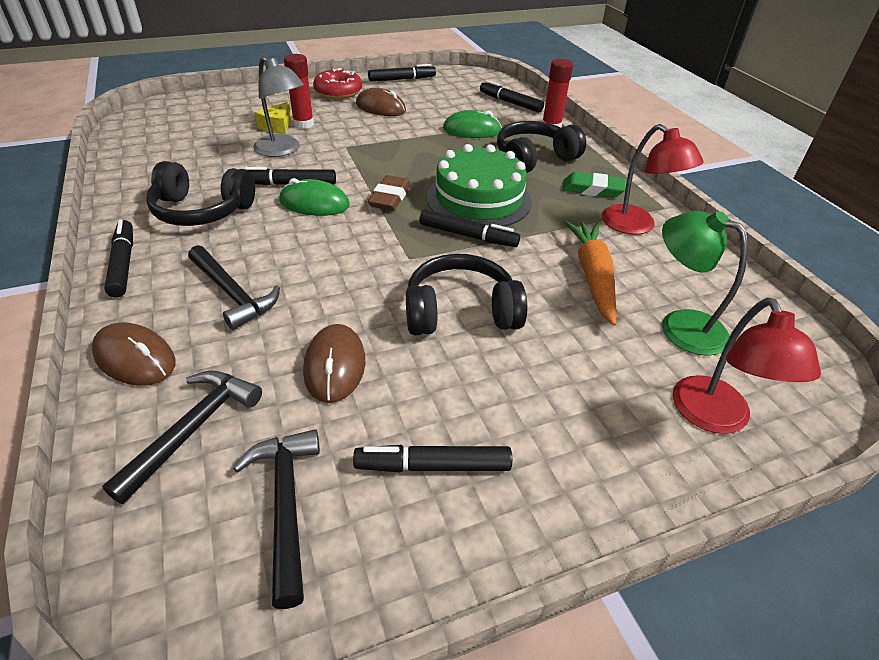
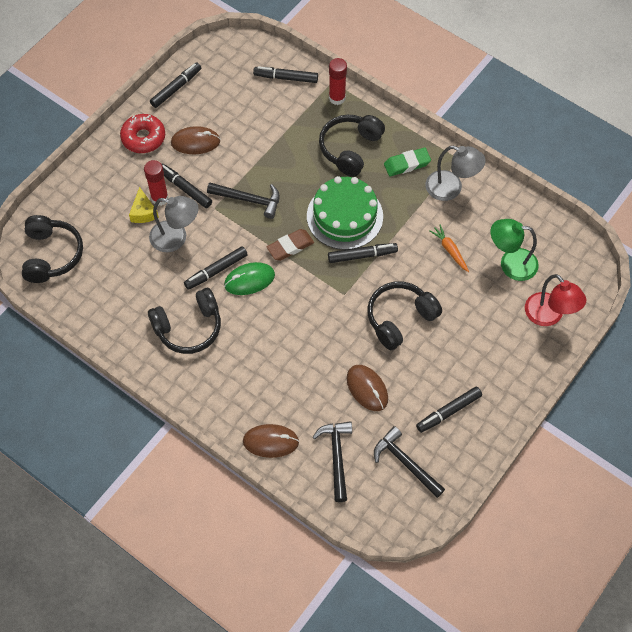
camera: 30 degrees left, 20 degrees up
black marker [104,219,133,298] -> black marker moved to [162,164,212,208]
black hammer [188,245,280,330] -> black hammer moved to [207,183,280,219]
brown eraser [368,175,411,211] -> brown eraser turned 75 degrees clockwise [267,229,314,261]
green mouse [443,110,502,138] -> none
orange carrot [564,221,616,326] -> orange carrot [429,225,469,272], size x0.58
red lamp [602,124,704,235] -> grey lamp [425,146,486,201]
none -> black headphones [22,215,83,283]

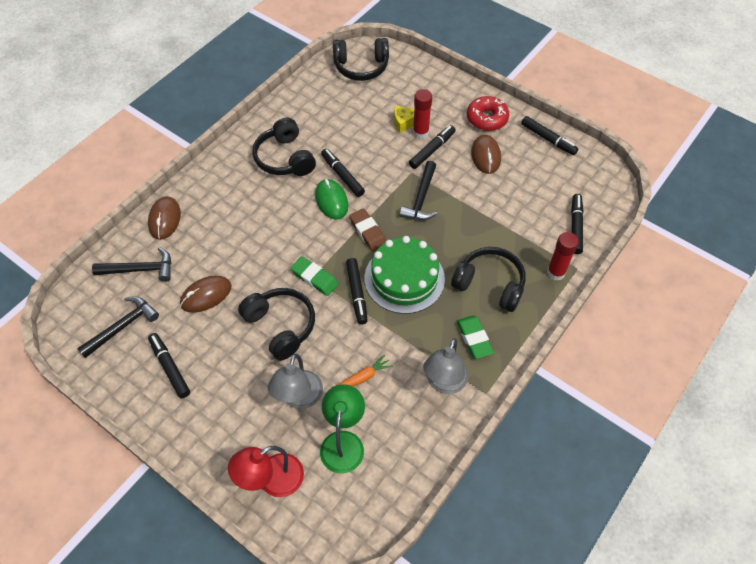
camera: 90 degrees right, 5 degrees down
grey lamp [149,196,199,252] -> grey lamp moved to [268,353,323,409]
none -> green eraser [291,256,339,296]

